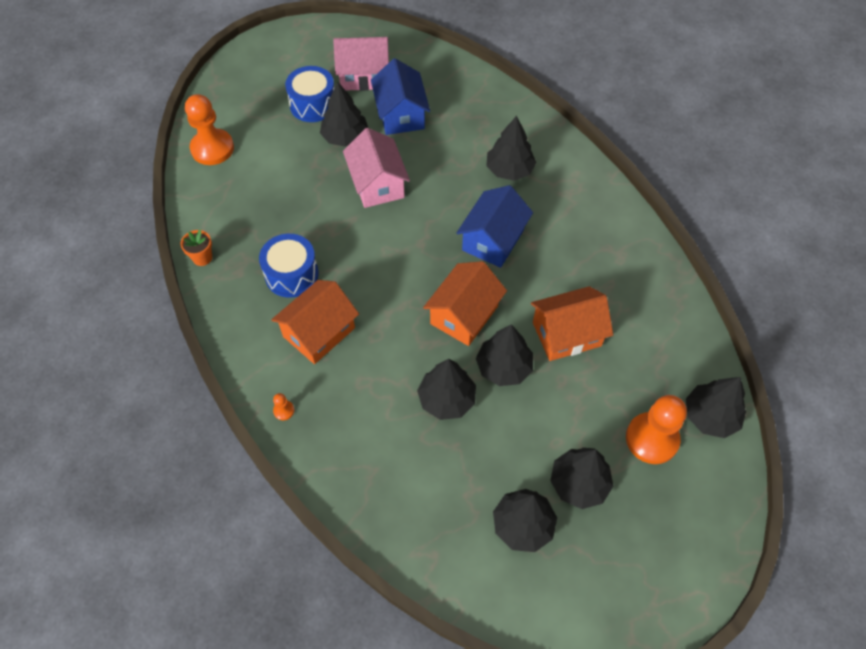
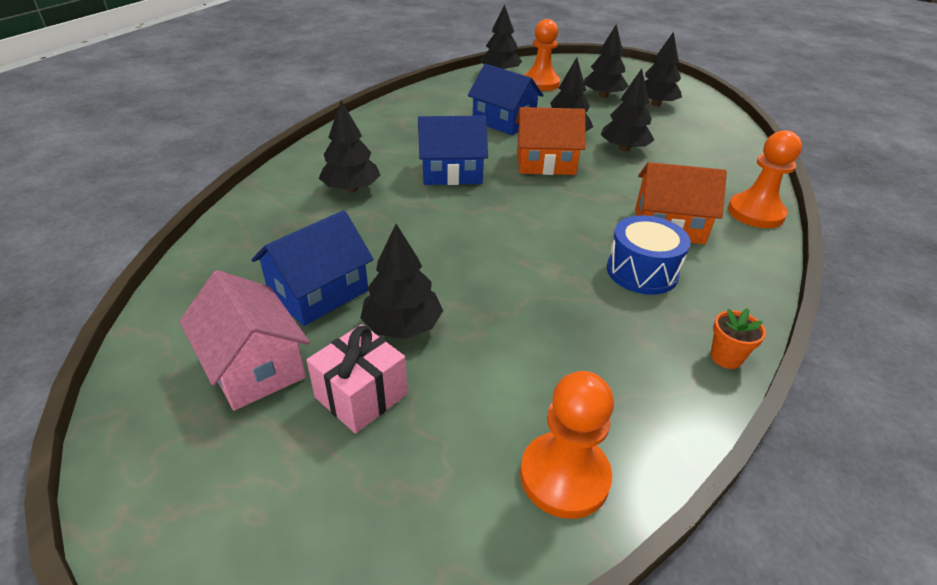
camera: 125 degrees left, 20 degrees down
orange pawn [273,393,294,420] -> orange pawn [728,130,802,228], size x2.48
blue drum [285,66,334,122] -> pink gift [306,324,408,434]
pink house [343,128,410,208] -> none
orange house [531,286,613,361] -> blue house [468,64,544,135]

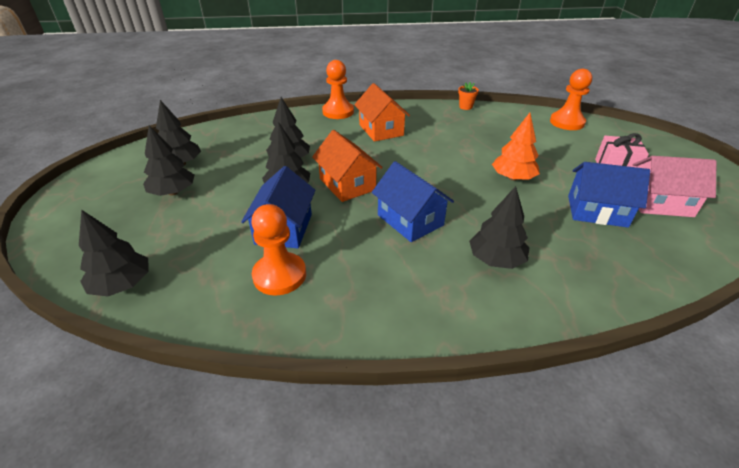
camera: 120 degrees left, 0 degrees up
pink house [179,270,310,411] -> pink house turned 75 degrees clockwise [633,156,716,217]
black tree [360,224,443,339] -> none
orange pawn [524,19,560,91] -> orange pawn moved to [251,204,306,296]
blue drum [607,215,691,295] -> none
none -> orange tree [492,113,540,181]

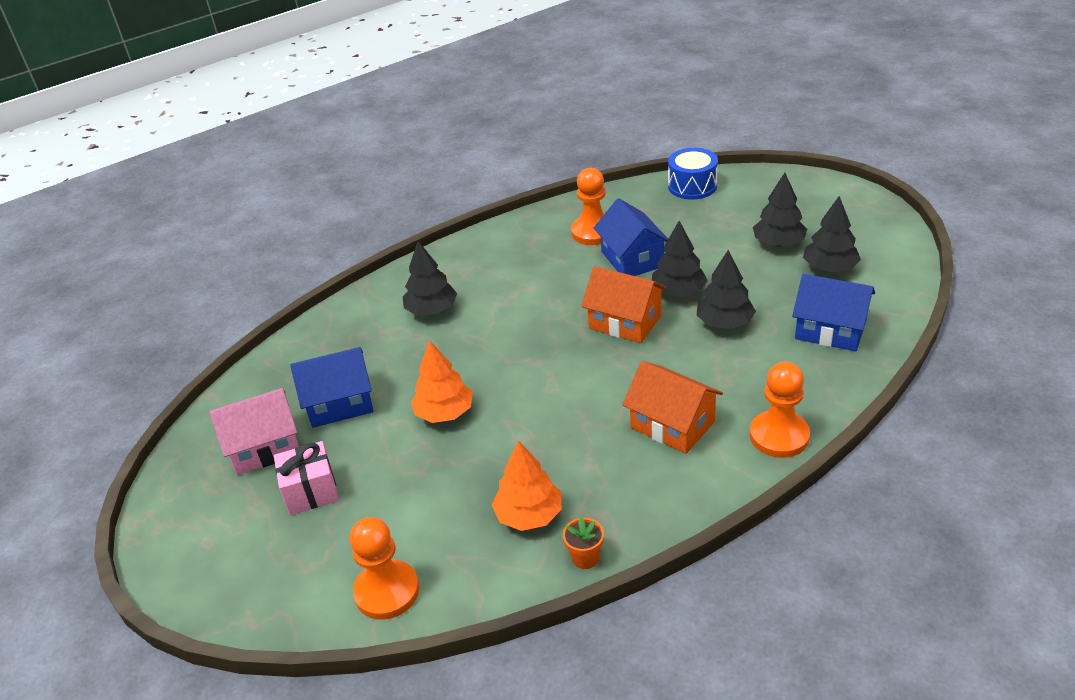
camera: 155 degrees right, 0 degrees up
black tree [79,210,149,296] -> blue drum [668,148,718,200]
blue house [372,161,454,242] -> blue house moved to [792,274,875,351]
none -> orange tree [492,440,562,531]

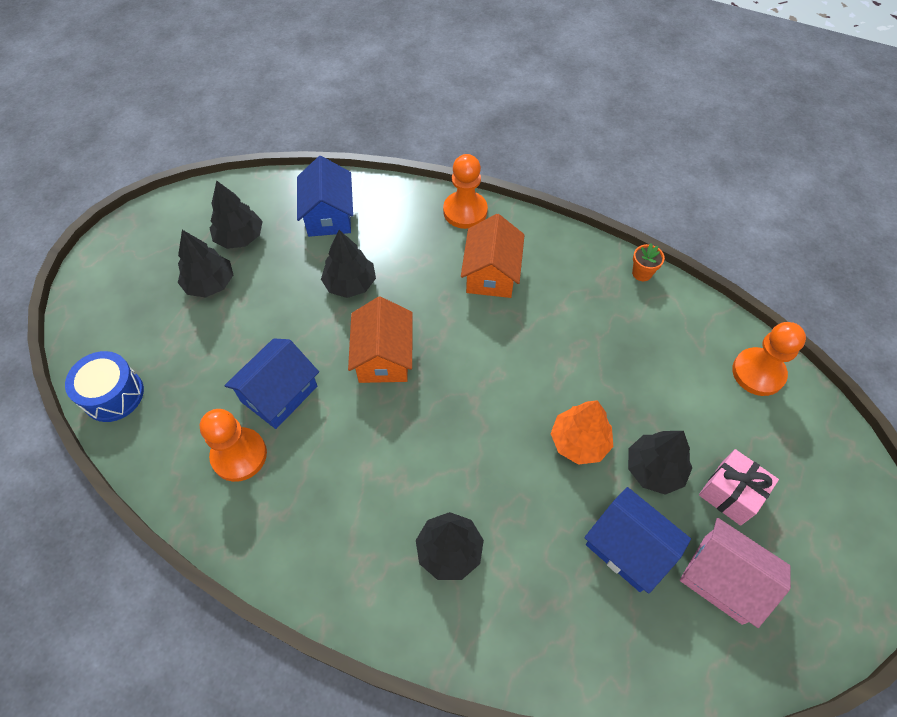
camera: 125 degrees left, 20 degrees up
orange tree [492,440,562,531] -> none
black tree [652,221,708,297] -> black tree moved to [628,431,692,495]

